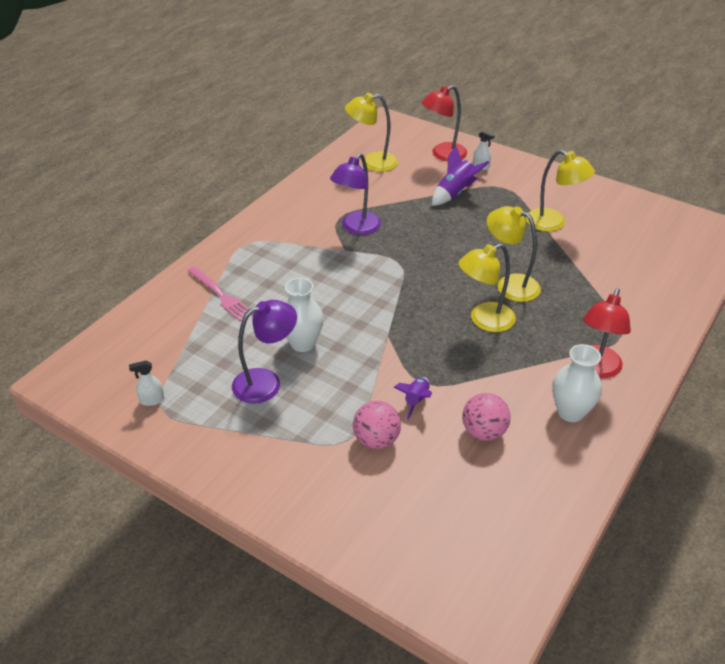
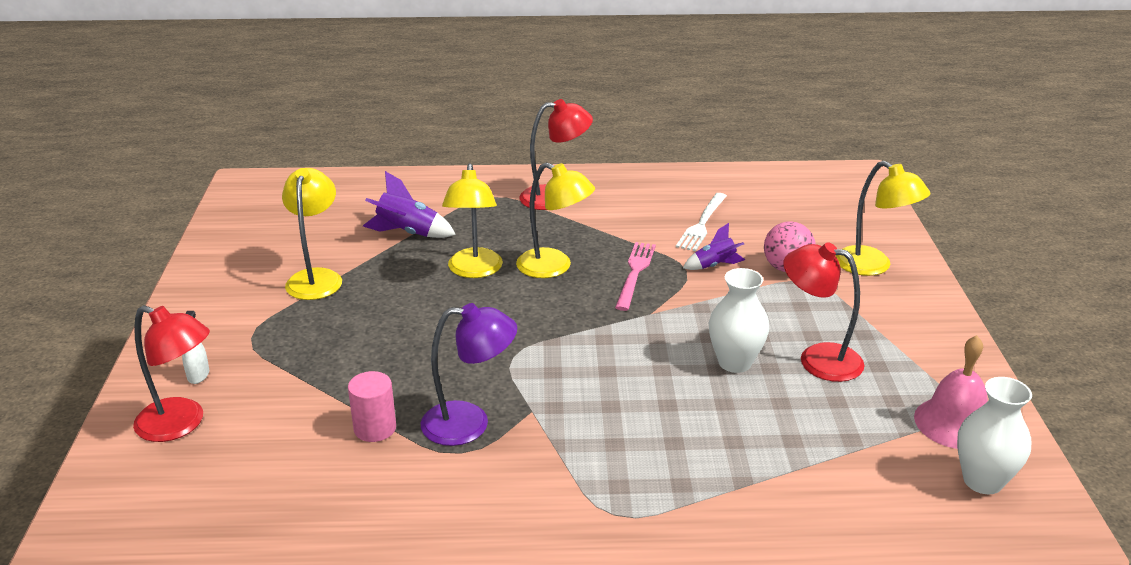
camera: 125 degrees left, 10 degrees down
white spray bottle [129,360,164,406] -> pink bell [914,335,988,449]
pink fork [188,266,254,321] -> pink fork moved to [615,242,656,311]
purple lamp [232,300,297,404] -> red lamp [783,242,865,382]
yellow lamp [345,93,398,172] -> yellow lamp moved to [836,161,930,276]
purple rocket [432,146,489,206] -> purple rocket moved to [363,171,456,238]
pink ball [462,393,511,441] -> white fork [676,193,727,251]
white vase [552,344,602,422] -> white vase moved to [957,377,1032,495]
none -> pink cylinder [348,371,396,442]

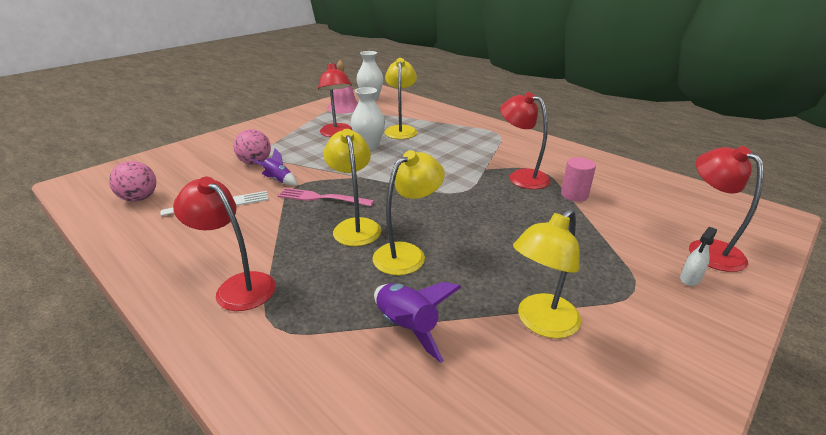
camera: 135 degrees left, 0 degrees up
purple lamp [421,303,517,446] -> red lamp [500,92,551,189]
pink fork [615,242,656,311] -> pink fork turned 45 degrees clockwise [278,188,374,206]
yellow lamp [836,161,930,276] -> yellow lamp moved to [384,58,417,139]
none -> pink ball [109,161,156,202]

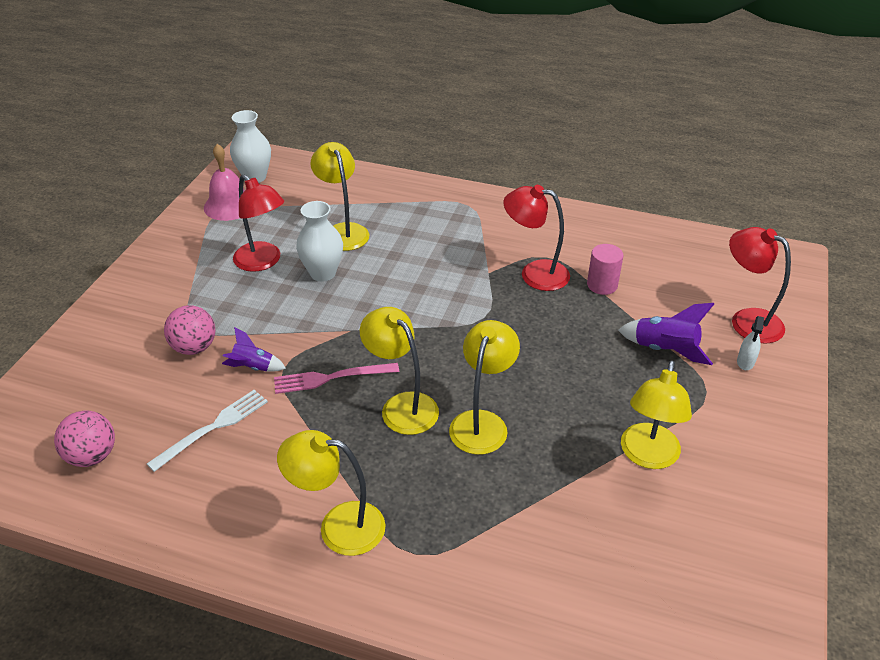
camera: 25 degrees left, 10 degrees up
red lamp [173,177,276,311] -> yellow lamp [277,430,386,556]
purple rocket [374,282,461,363] -> purple rocket moved to [618,303,714,365]

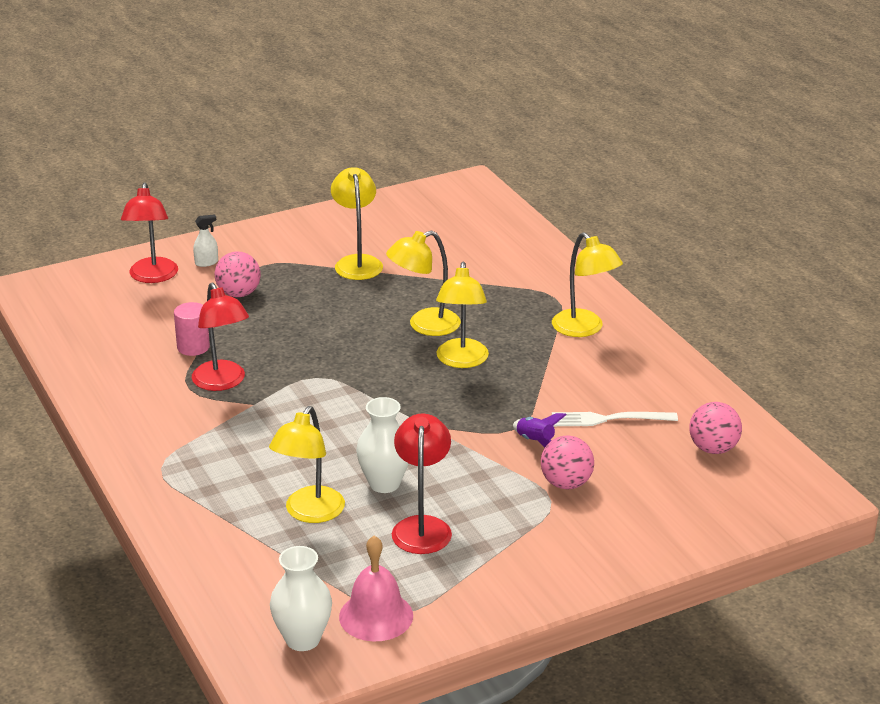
camera: 135 degrees left, 10 degrees down
pink fork [274,363,399,394] -> none
purple rocket [618,303,714,365] -> pink ball [215,252,261,297]
yellow lamp [621,360,692,469] -> yellow lamp turned 75 degrees counterclockwise [331,167,383,280]

